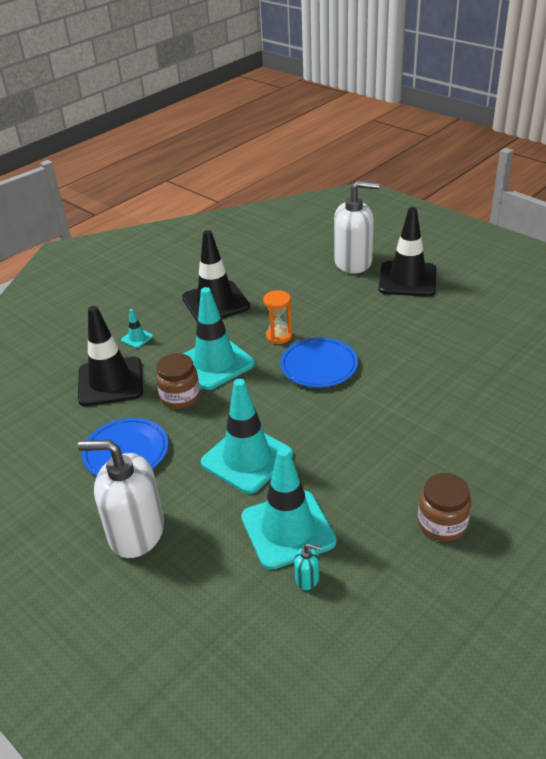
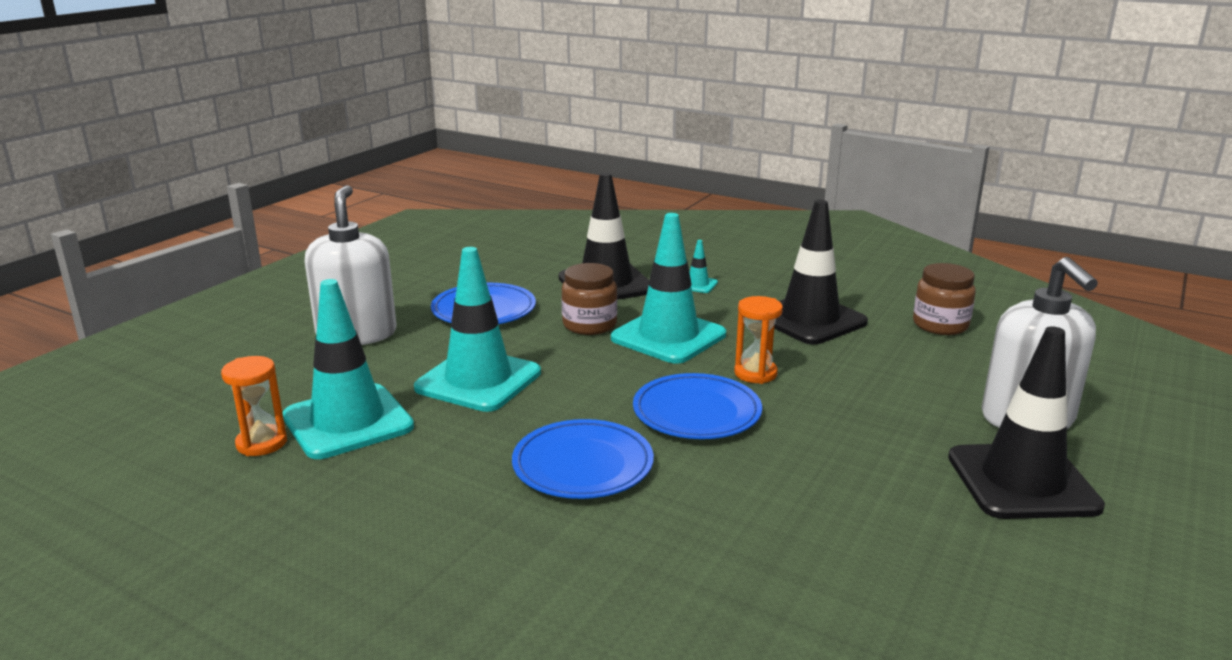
camera: 75 degrees right, 15 degrees down
turquoise soap dispenser [294,543,321,590] -> orange hourglass [221,356,287,456]
brown jar [418,473,471,542] -> brown jar moved to [913,263,976,335]
none -> blue plate [512,419,654,499]

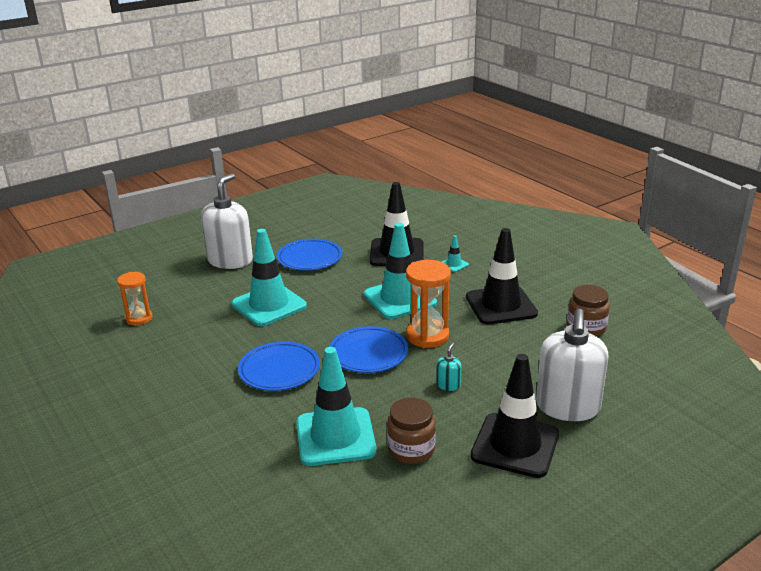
camera: 25 degrees right, 5 degrees up
turquoise traffic cone [282,279,414,459] -> turquoise traffic cone moved to [297,347,377,466]
brown jar [561,263,617,335] -> brown jar moved to [387,397,436,464]
orange hourglass [734,296,783,384] -> orange hourglass [406,260,451,348], size x1.55
none -> turquoise soap dispenser [436,342,461,391]

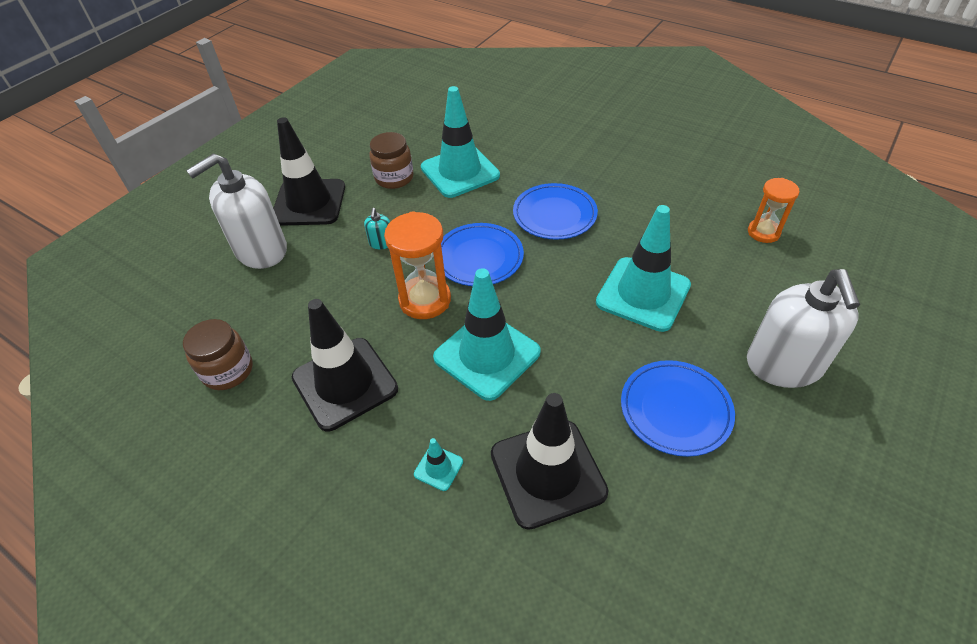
camera: 160 degrees right, 20 degrees up
white soap dispenser [536,309,609,421] -> white soap dispenser turned 120 degrees counterclockwise [186,153,287,269]

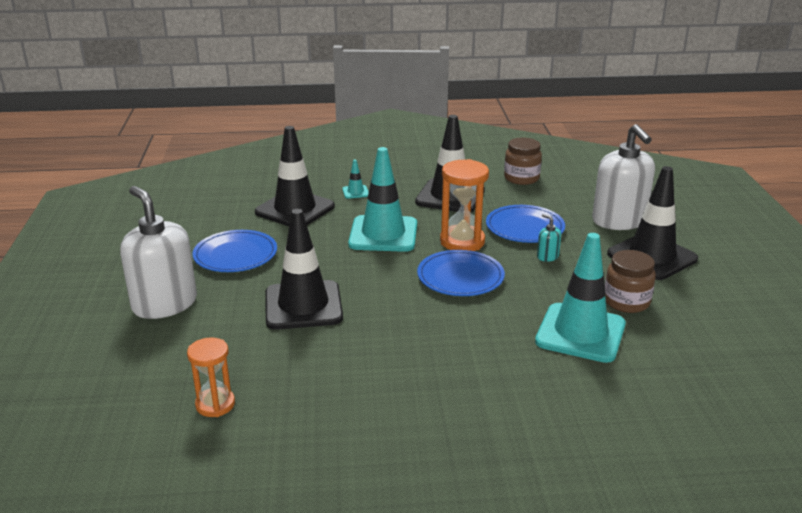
camera: 140 degrees right, 20 degrees down
white soap dispenser [186,153,287,269] -> white soap dispenser turned 150 degrees clockwise [592,124,655,230]
blue plate [513,183,598,240] -> blue plate moved to [486,205,565,243]
turquoise traffic cone [596,205,691,332] -> black traffic cone [265,209,343,330]

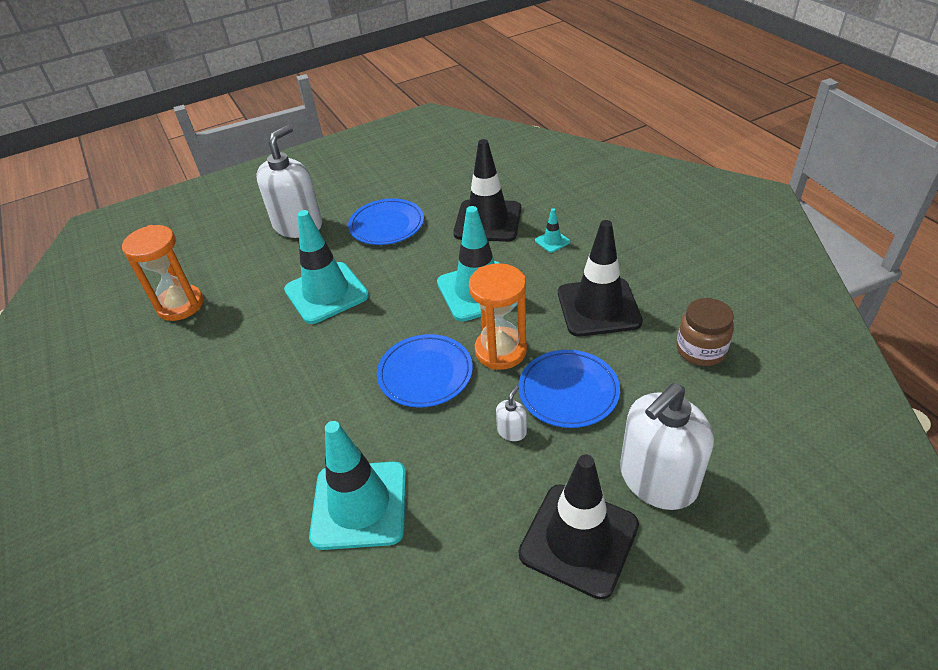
camera: 70 degrees right, 15 degrees up
orange hourglass [187,337,235,417] -> orange hourglass [122,225,204,321], size x1.55
black traffic cone [265,209,343,330] -> turquoise traffic cone [284,210,369,324]
turquoise soap dispenser [537,214,561,262] -> white soap dispenser [496,386,527,441]
brown jar [605,250,656,313] -> none

